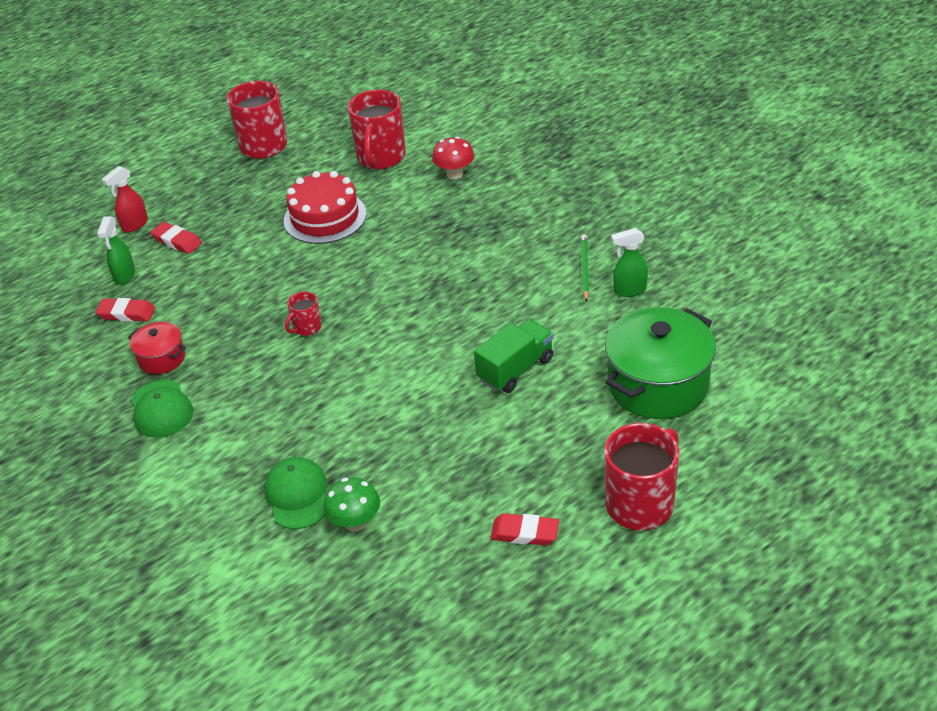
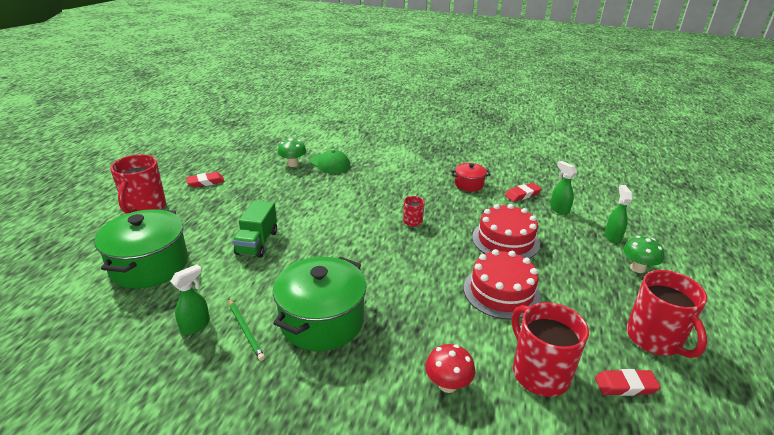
camera: 140 degrees right, 10 degrees down
red spray bottle [102,166,148,232] -> green spray bottle [605,185,633,243]
green cap [131,380,194,438] -> none
red eraser [150,222,202,254] -> red eraser moved to [595,369,661,396]
none -> green pot [273,256,367,351]
none -> red cake [472,204,540,259]
none -> green mushroom [623,236,664,273]

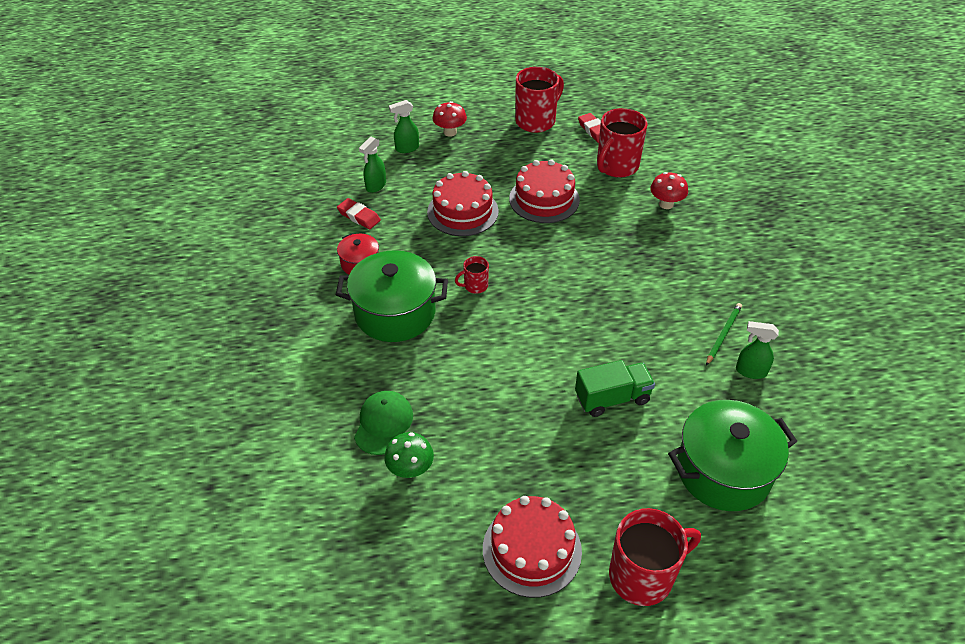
camera: 115 degrees left, 15 degrees up
red eraser [186,172,225,188] -> red cake [483,496,582,598]
green pot [273,256,367,351] -> green pot moved to [336,250,448,342]
green mushroom [623,236,664,273] -> red mushroom [433,101,467,137]

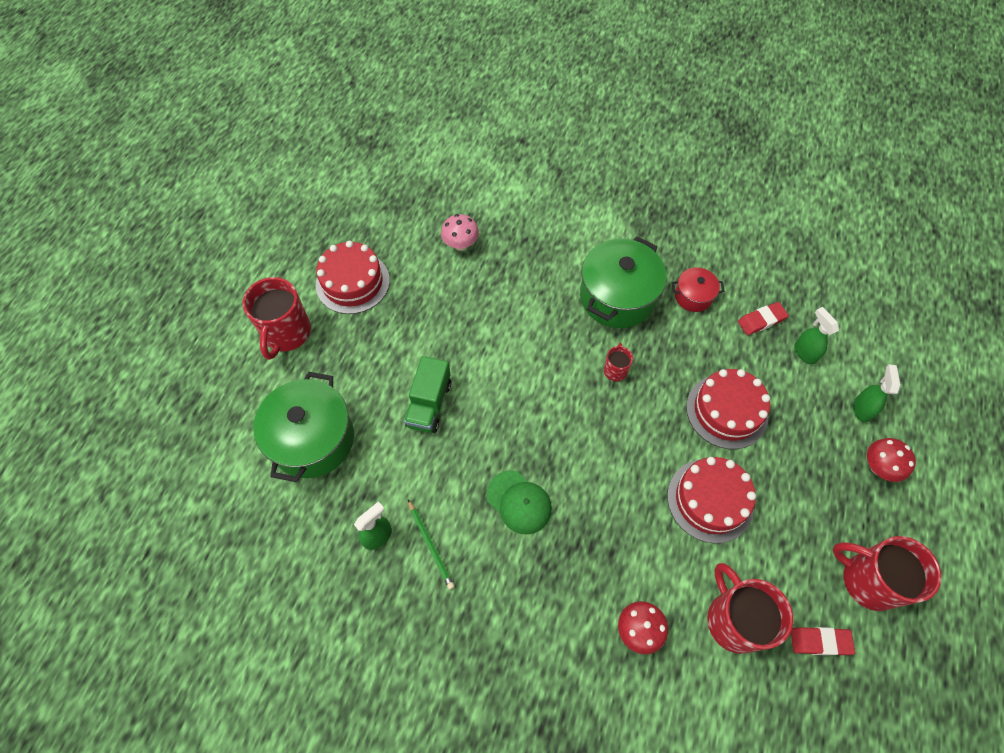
camera: 120 degrees right, 15 degrees up
green cap [354,391,413,455] -> green cap moved to [486,471,552,535]
green mushroom [384,432,434,478] -> pink mushroom [441,214,479,251]
red mug [515,67,564,133] -> red mug turned 135 degrees clockwise [832,536,941,611]

